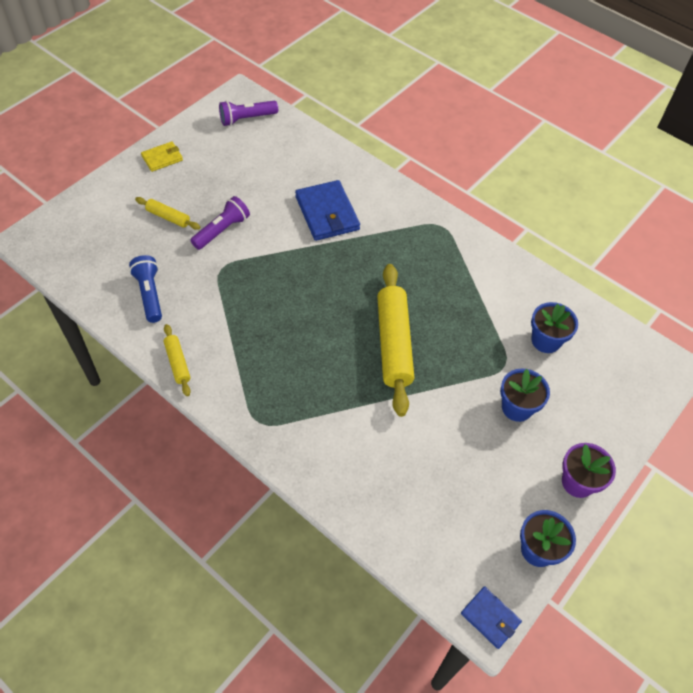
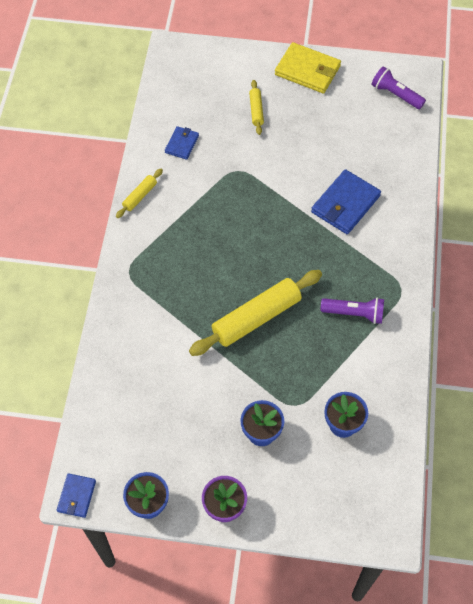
camera: 60 degrees right, 5 degrees up
blue flashlight [129,255,162,323] -> blue wallet [165,126,199,160]
yellow wallet [141,141,183,172] -> yellow wallet [275,42,341,94], size x1.77
purple flashlight [190,196,250,250] -> purple flashlight moved to [320,297,384,324]

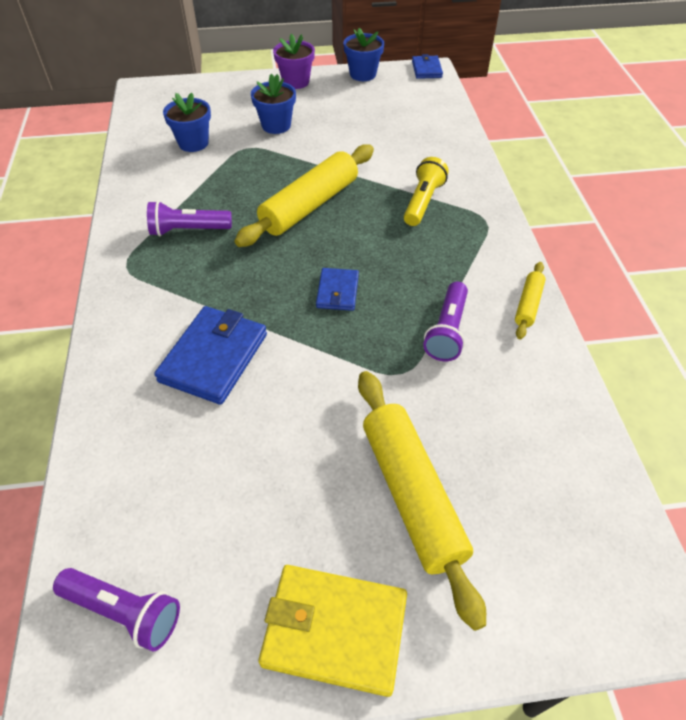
camera: 165 degrees right, 10 degrees down
blue wallet [165,126,199,160] -> blue wallet moved to [316,268,359,311]
yellow rolling pin [249,80,264,135] -> yellow rolling pin [358,371,486,631], size x2.07
none -> yellow flashlight [404,157,449,226]
none -> purple flashlight [423,281,468,361]

